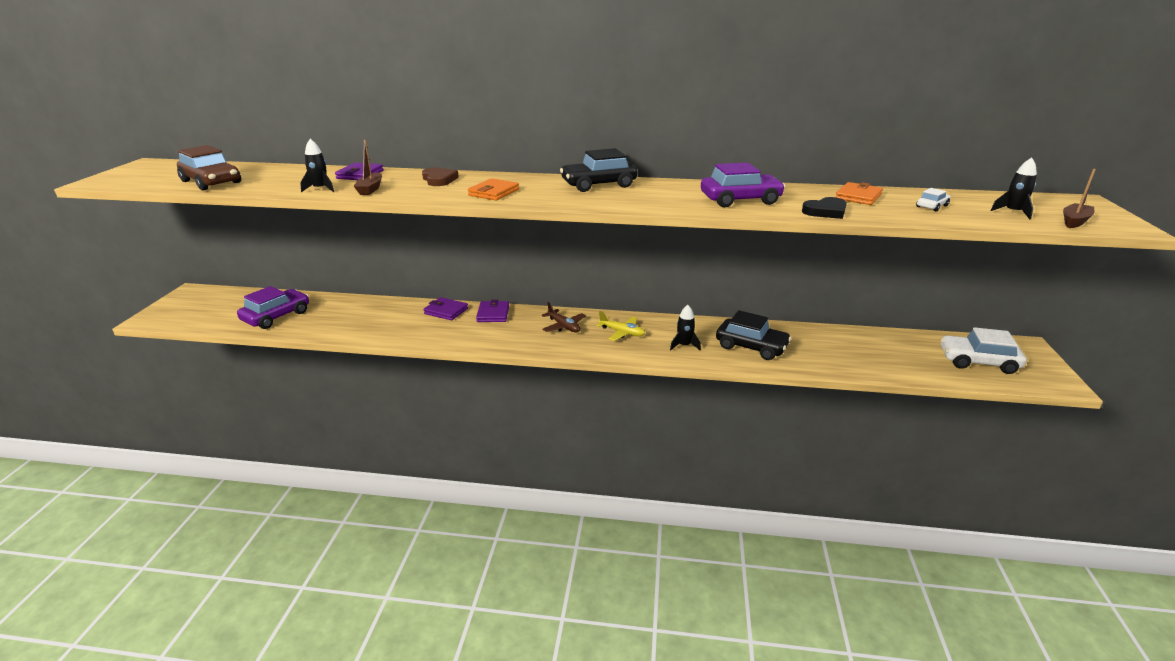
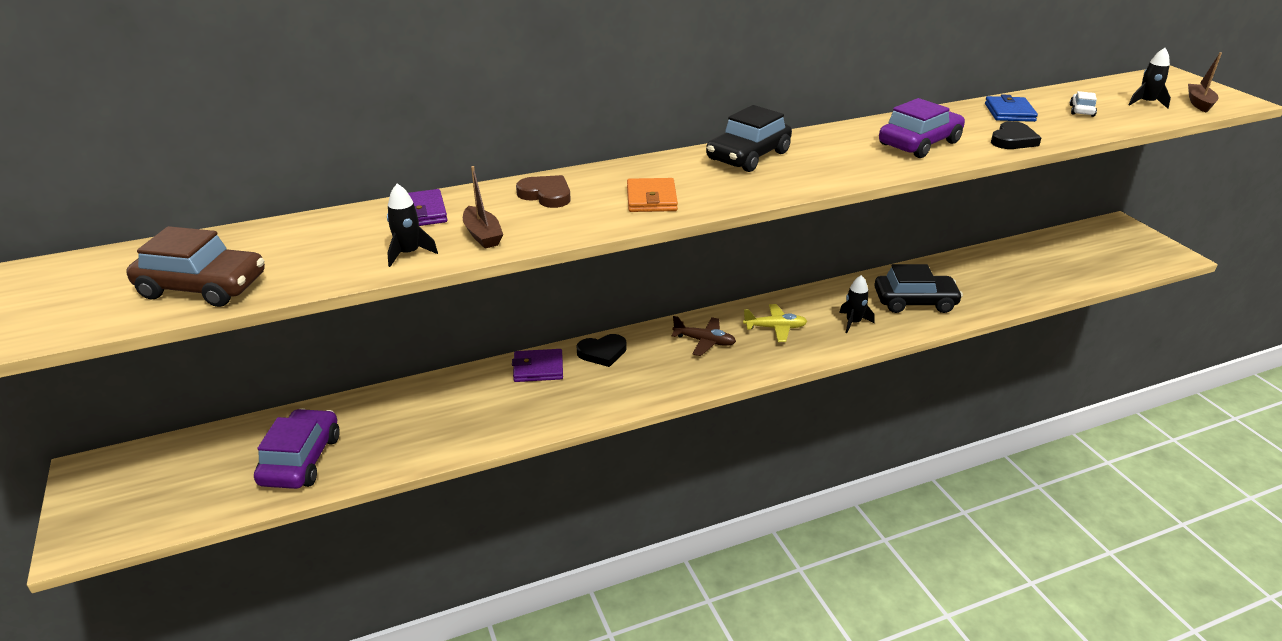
camera: 30 degrees left, 5 degrees up
purple wallet [476,300,509,322] -> black heart [577,334,627,367]
orange wallet [835,182,883,205] -> blue wallet [985,95,1038,122]
white car [940,327,1026,374] -> none

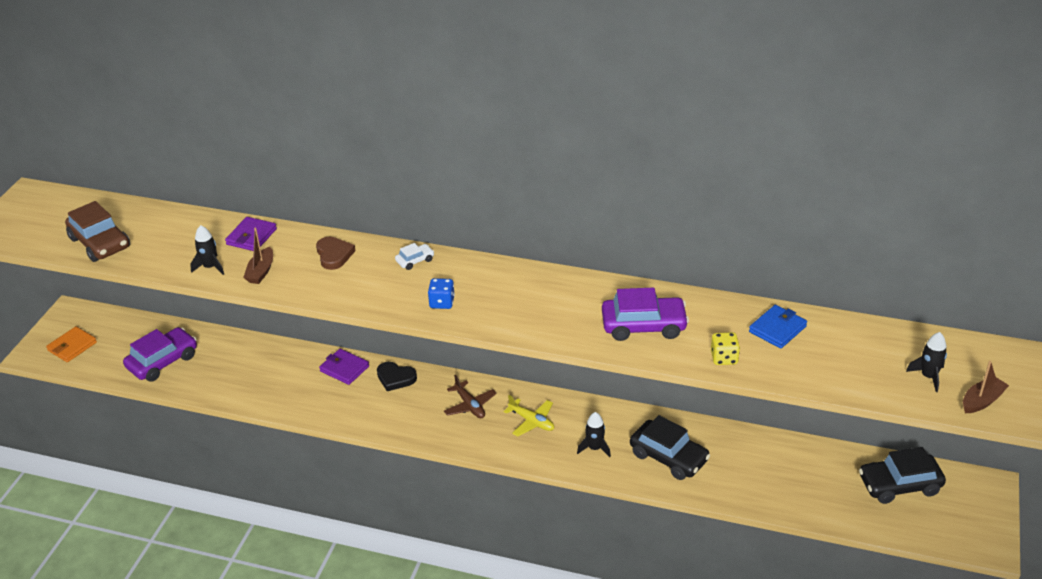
camera: 40 degrees right, 5 degrees up
orange wallet [627,178,678,212] -> orange wallet moved to [46,326,97,362]
black car [706,105,792,172] -> black car moved to [859,447,946,504]
black heart [991,121,1041,149] -> yellow dice [711,332,740,365]
white car [1070,91,1097,117] -> white car moved to [395,243,434,270]
none -> blue dice [428,278,455,309]

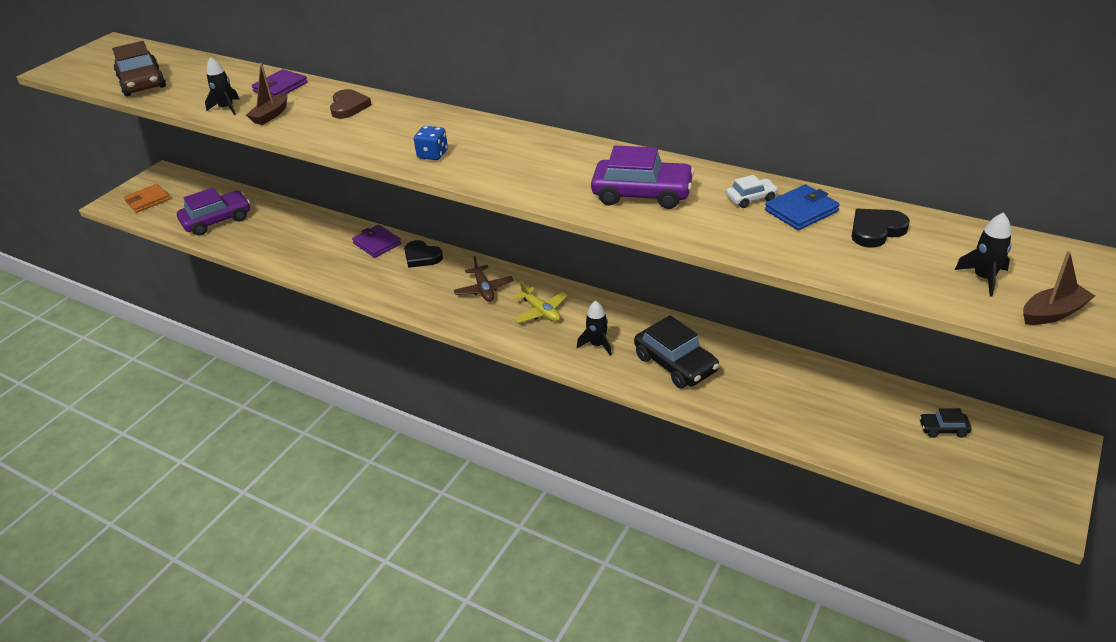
camera: 15 degrees right, 0 degrees up
white car [395,243,434,270] -> white car moved to [726,175,778,208]
yellow dice [711,332,740,365] -> none
black car [859,447,946,504] -> black car [919,408,971,438], size x0.48
none -> black heart [851,209,910,248]

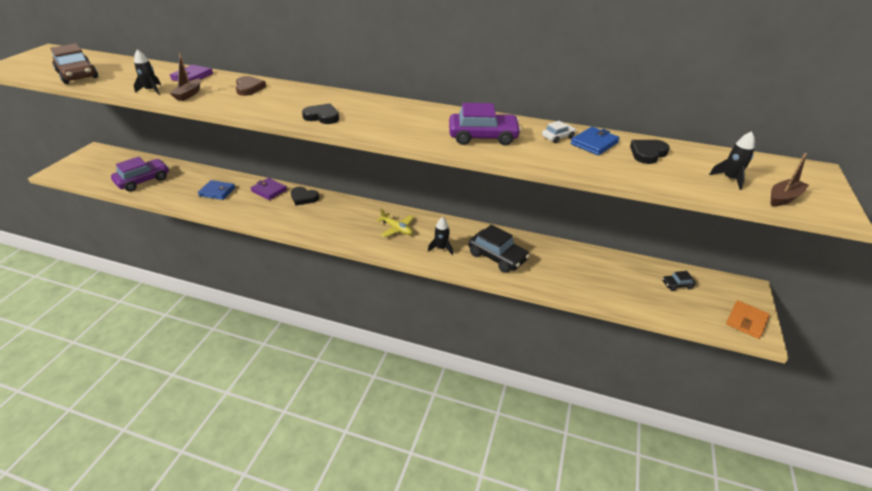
camera: 15 degrees left, 0 degrees up
orange wallet [124,184,170,213] -> orange wallet moved to [726,300,770,339]
blue dice [414,126,448,160] -> black heart [302,103,339,124]
brown plane [454,256,514,302] -> none
none -> blue wallet [198,180,236,200]

